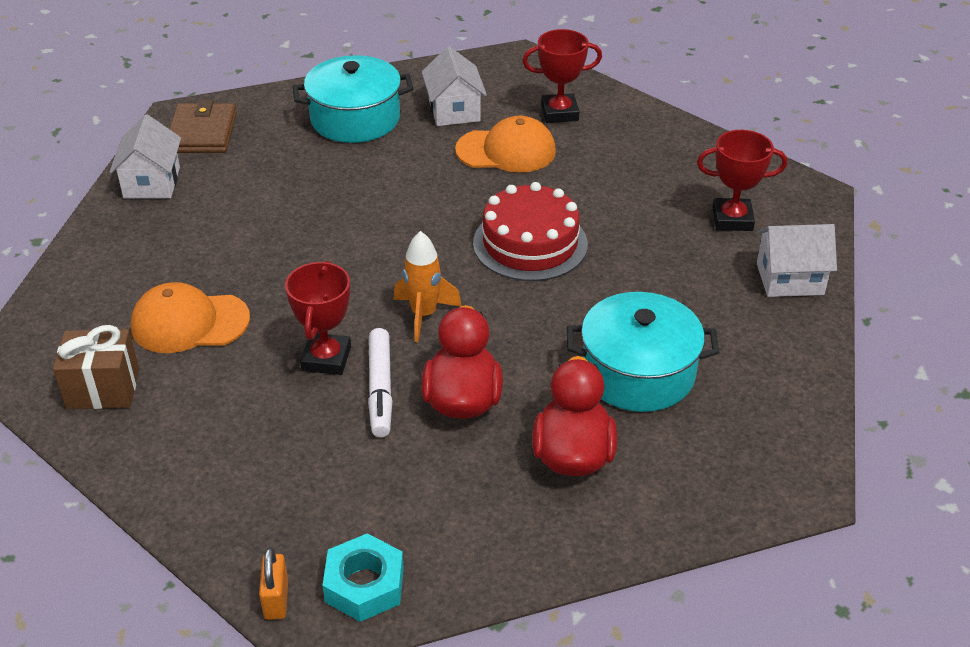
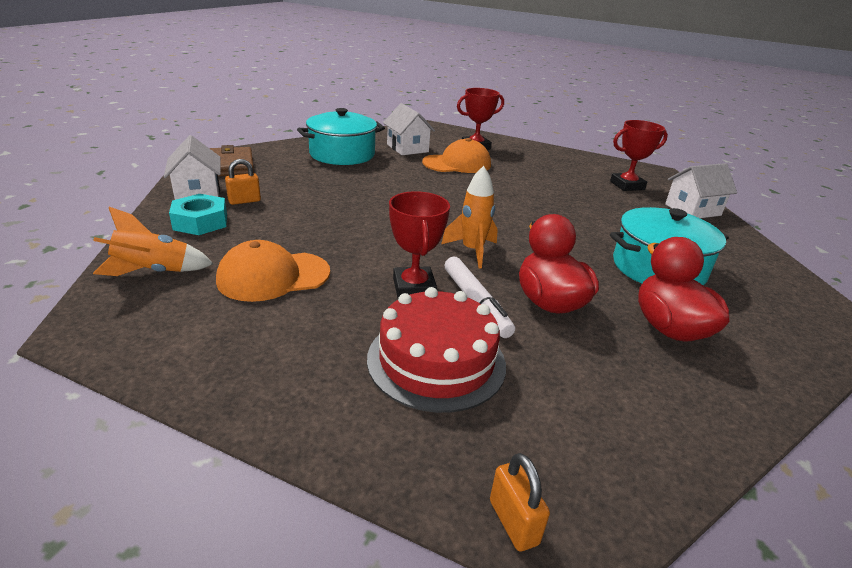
camera: 20 degrees left, 10 degrees down
brown gift [53,325,139,409] -> none
turquoise nut [322,533,404,622] -> turquoise nut moved to [169,194,227,235]
red cake [473,182,588,281] -> red cake moved to [367,287,506,413]
none -> orange rocket [93,207,213,276]
none -> orange padlock [225,159,261,205]

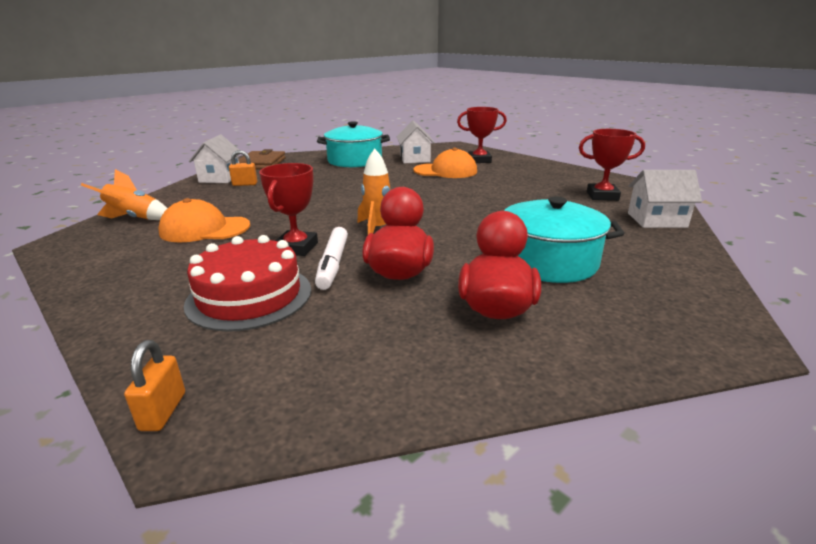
camera: 25 degrees right, 5 degrees down
turquoise nut [169,194,227,235] -> none

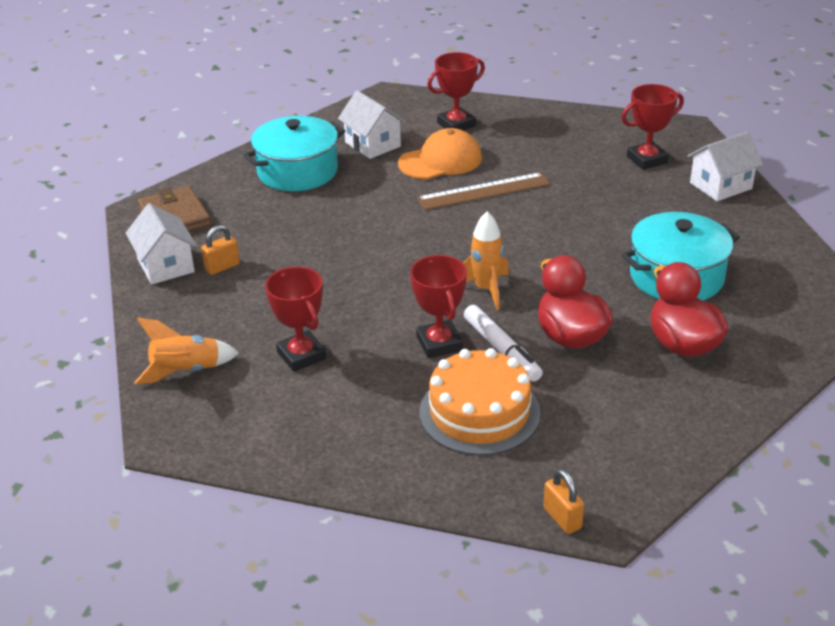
camera: 30 degrees left, 10 degrees up
orange cap [158,198,250,242] -> red trophy [265,267,327,372]
red cake [184,235,311,332] -> orange cake [419,348,541,455]
none -> brown ruler [417,172,550,210]

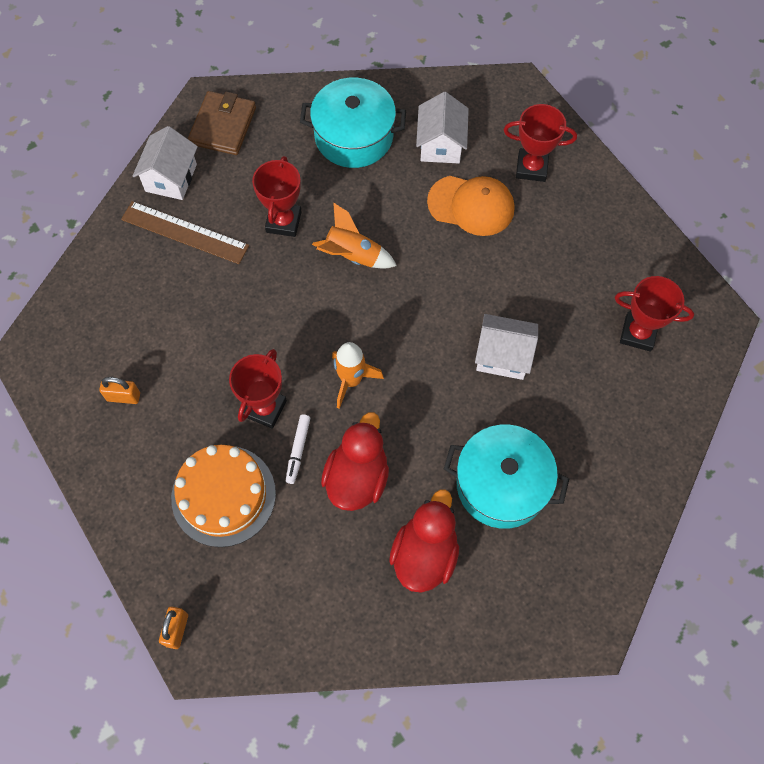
camera: 40 degrees right, 30 degrees up
orange rocket [134,318,239,384] -> orange rocket moved to [312,203,397,269]
orange padlock [201,225,240,275] -> orange padlock moved to [99,377,140,404]
red trophy [265,267,327,372] -> red trophy moved to [252,156,302,237]
brown ruler [417,172,550,210] -> brown ruler moved to [121,201,249,264]
white marker [464,305,543,382] -> white marker [286,414,310,484], size x0.66
white house [688,131,763,201] -> white house moved to [475,314,538,380]

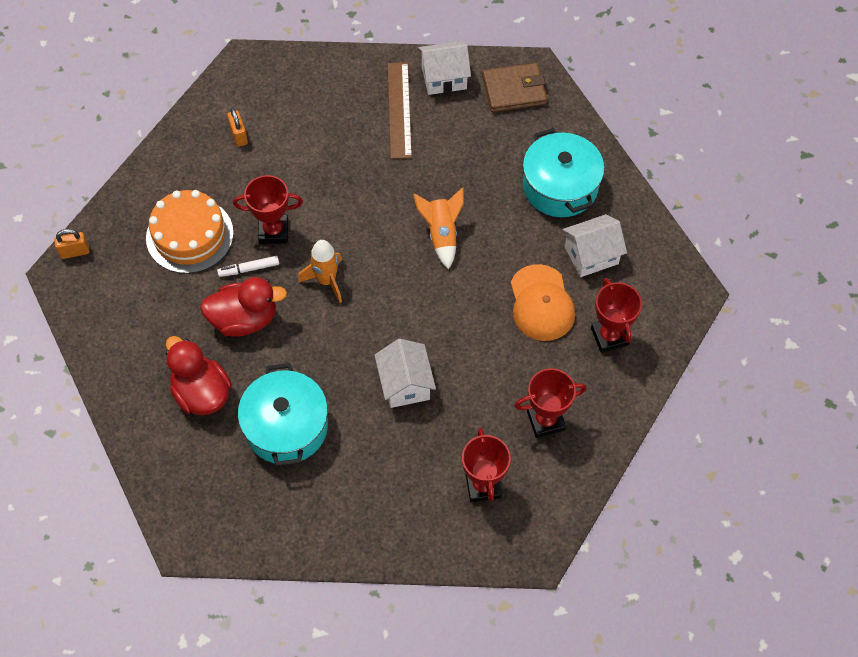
camera: 65 degrees right, 5 degrees down
red trophy [252,156,302,237] -> red trophy moved to [514,368,586,438]
red duck [389,489,459,593] -> red duck turned 120 degrees counterclockwise [166,336,232,415]

